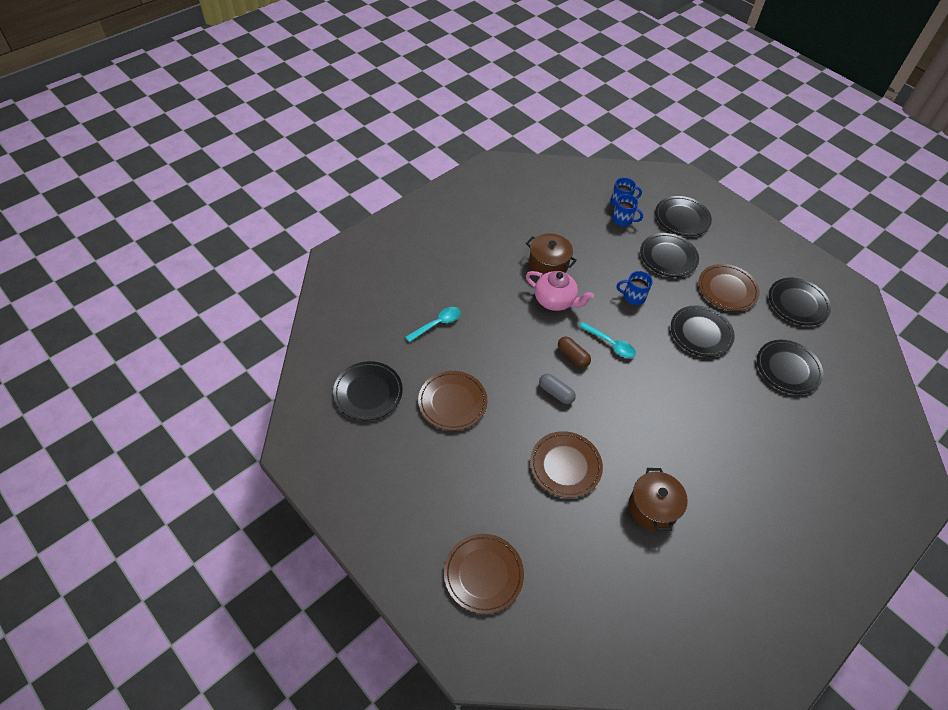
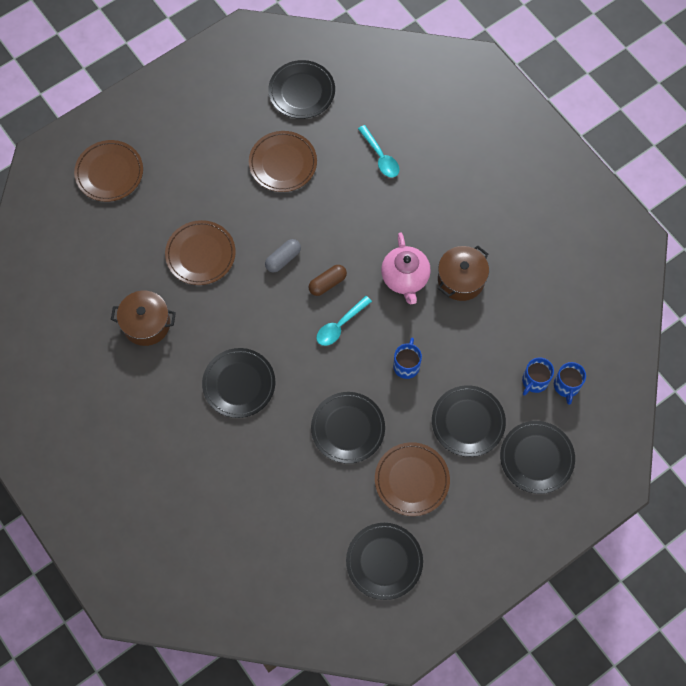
camera: 100 degrees right, 15 degrees up
pink teapot [526,271,594,311] -> pink teapot turned 45 degrees counterclockwise [381,232,431,304]
black plate [757,340,824,394] -> black plate moved to [202,348,275,418]

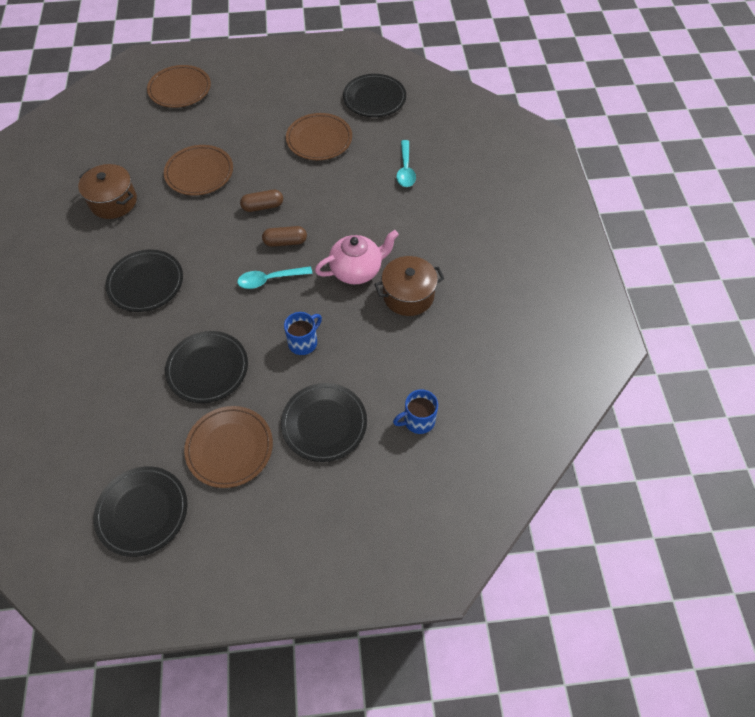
camera: 30 degrees right, 10 degrees down
grey capsule [265,239,301,273] -> brown capsule [240,190,283,212]
pink teapot [381,232,431,304] -> pink teapot turned 135 degrees counterclockwise [315,230,399,284]
black plate [500,421,575,494] -> none
blue mug [554,362,586,405] -> none

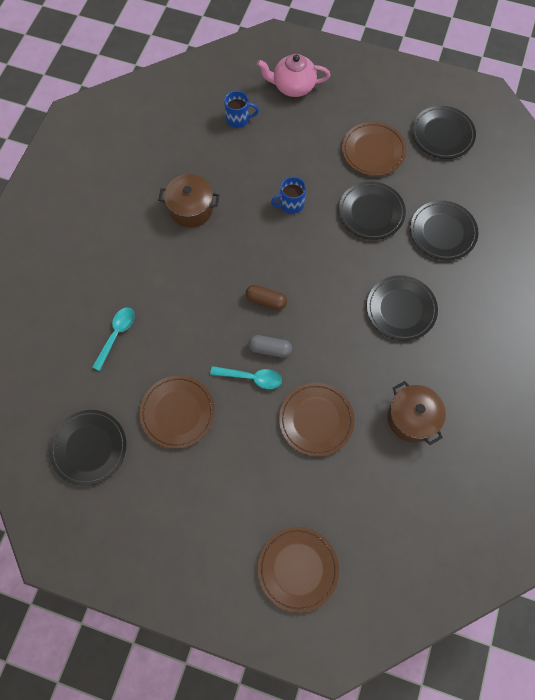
camera: 155 degrees left, 10 degrees up
turquoise spoon [237,266,312,289] -> turquoise spoon moved to [210,366,282,389]
brown capsule [240,190,283,212] -> grey capsule [248,335,292,358]
black plate [281,383,367,462] -> black plate moved to [410,200,479,260]
pink teapot [315,230,399,284] -> pink teapot moved to [257,54,330,97]

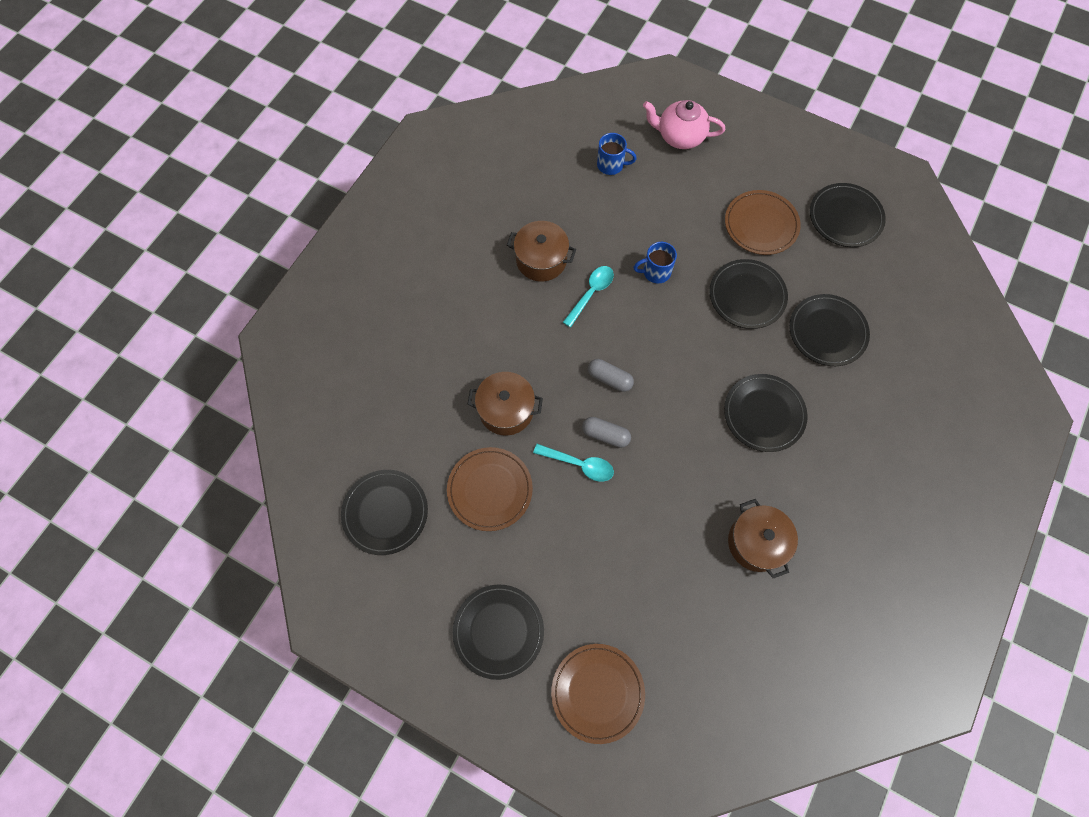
camera: 10 degrees right, 0 degrees up
turquoise spoon [92,307,135,371] -> turquoise spoon moved to [563,266,614,327]
brown capsule [245,285,287,310] -> grey capsule [588,359,634,392]
brown plate [279,383,355,457] -> none
none -> black plate [453,585,544,680]
none -> brown pot [467,372,543,436]

